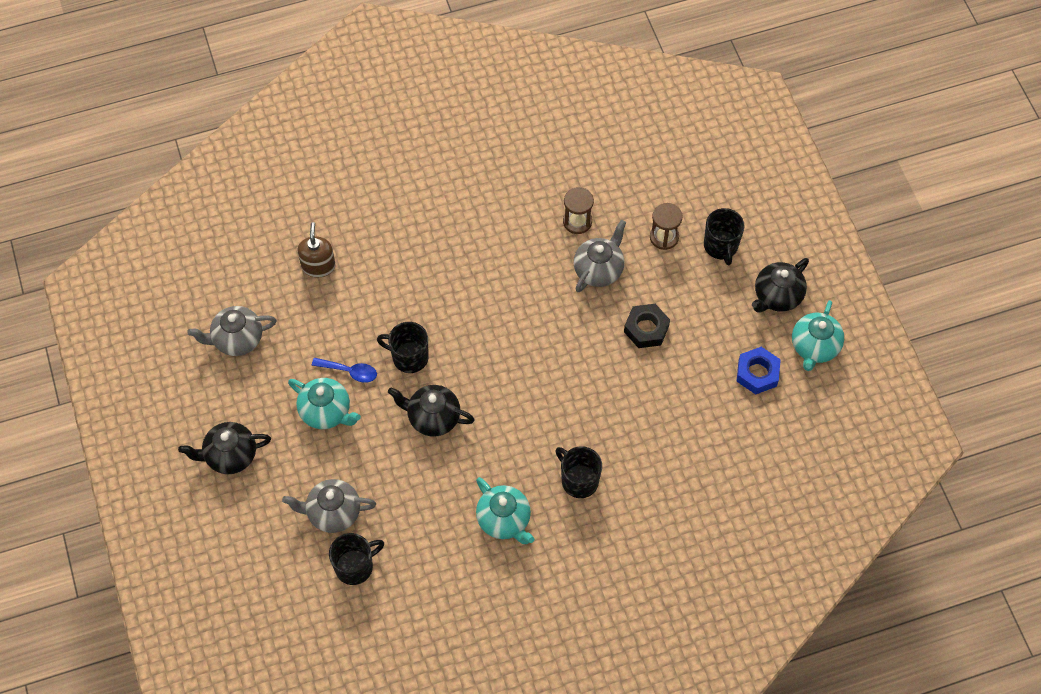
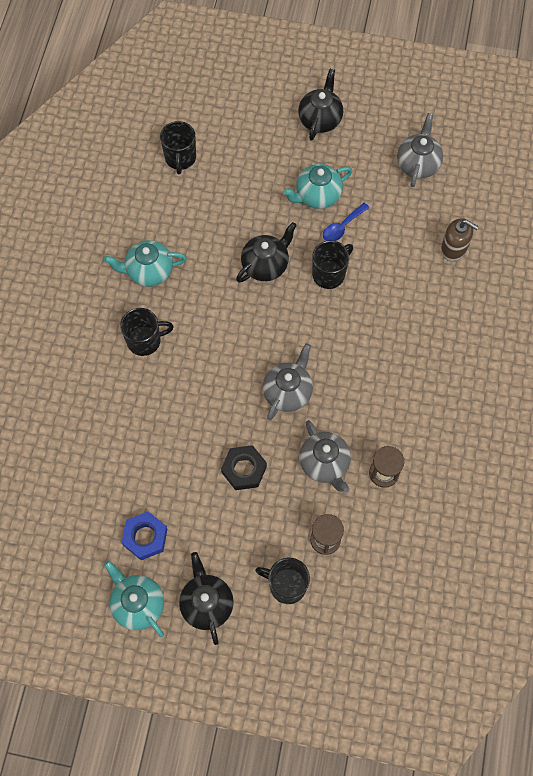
camera: 120 degrees right, 5 degrees up
grey teapot [282,479,376,533] -> grey teapot moved to [263,343,313,420]

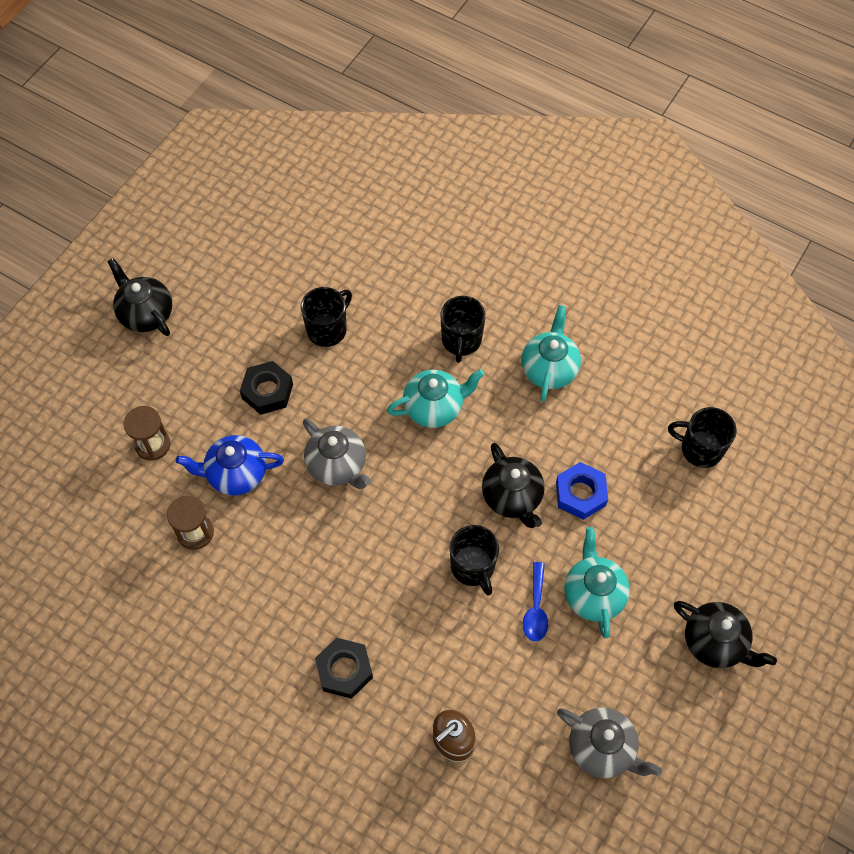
camera: 110 degrees right, 5 degrees down
turquoise teapot [104,560,164,637] -> turquoise teapot moved to [387,369,484,428]
blue nut [122,512,167,560] -> blue nut moved to [556,462,608,520]
black teapot [179,552,234,645] -> black teapot turned 135 degrees counterclockwise [107,258,172,336]
black mug [255,558,310,604] -> black mug moved to [301,287,352,347]
grey teapot [299,420,351,493] -> blue teapot [176,435,284,495]
blue spoon [323,203,369,241] -> blue spoon turned 150 degrees counterclockwise [523,562,548,642]
none -> black nut [315,638,373,699]

